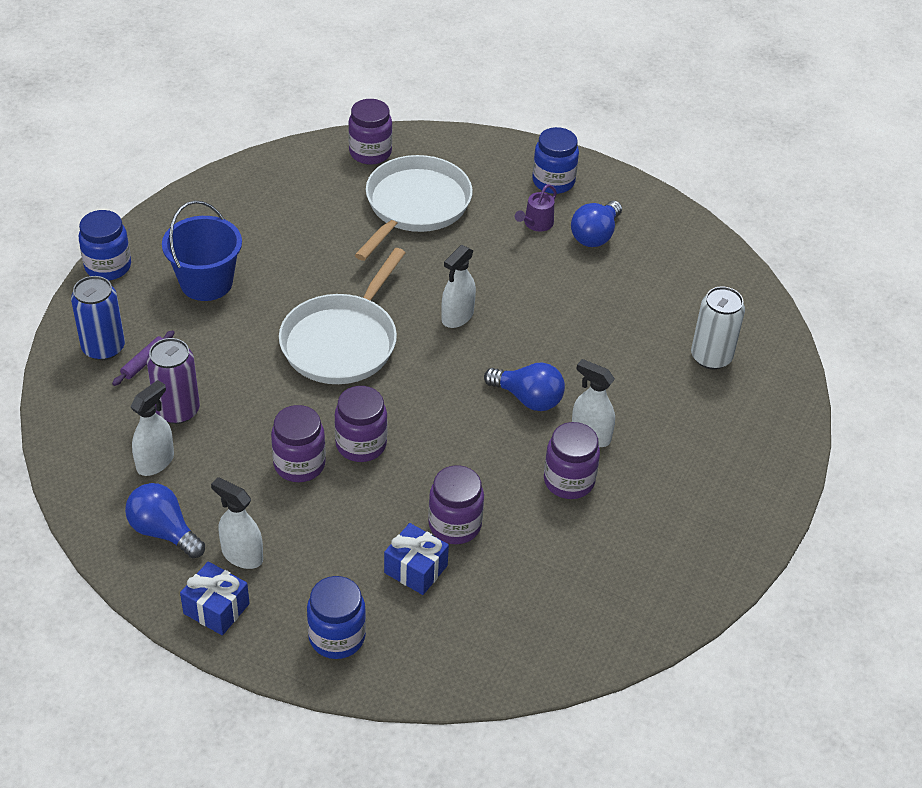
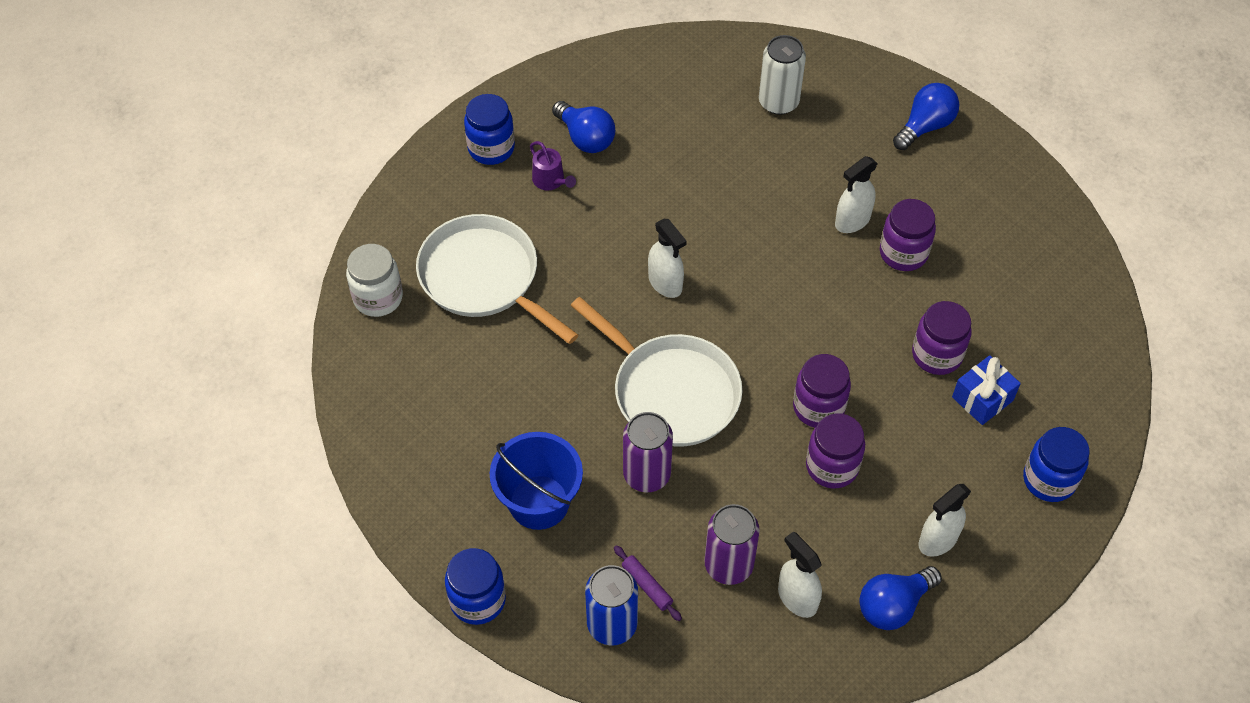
camera: 70 degrees left, 10 degrees up
blue gift [180,561,250,635] -> none
purple jar [348,99,392,165] -> white jar [346,244,403,317]
blue light bulb [484,363,565,411] -> blue light bulb moved to [893,83,959,150]
none -> purple can [623,412,673,492]

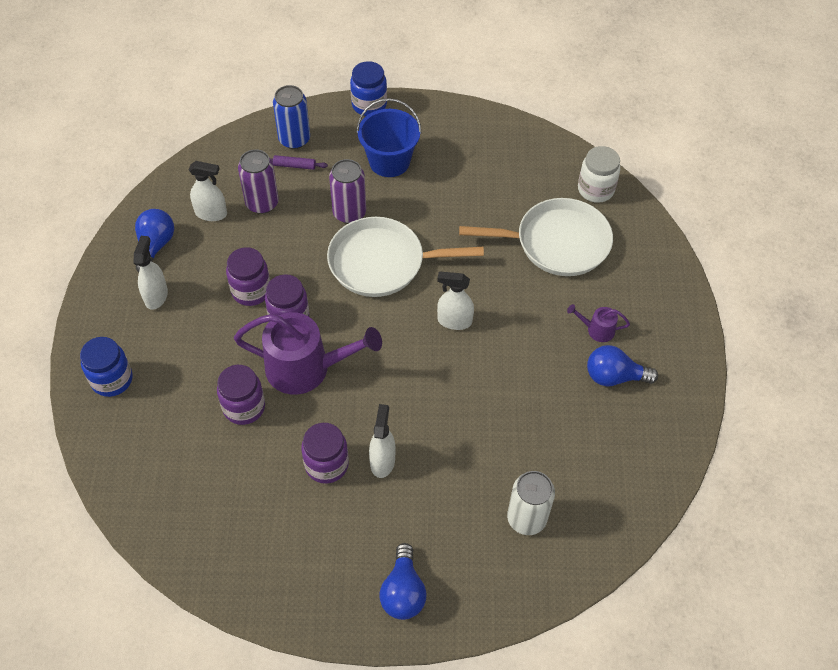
camera: 135 degrees right, 0 degrees up
blue jar [464,94,515,165] -> none
blue gift [952,355,1021,425] -> none
none -> purple watering can [234,312,382,395]

